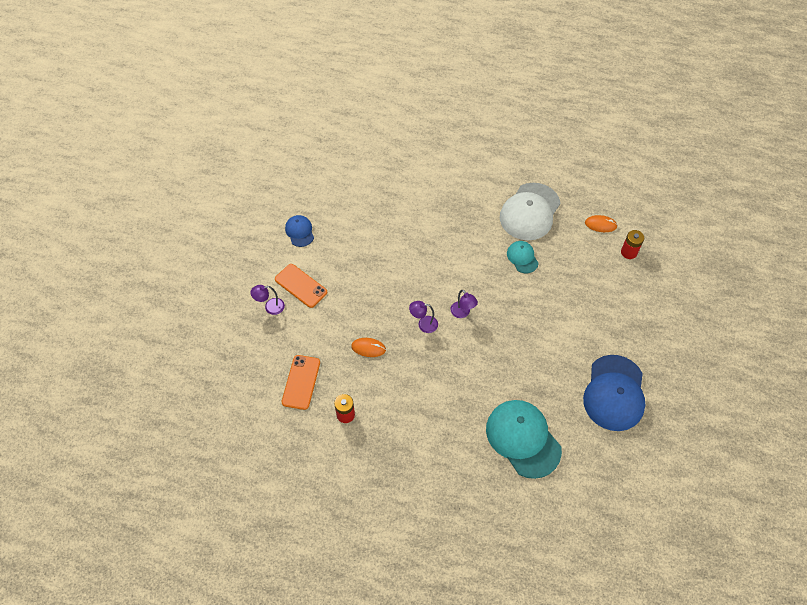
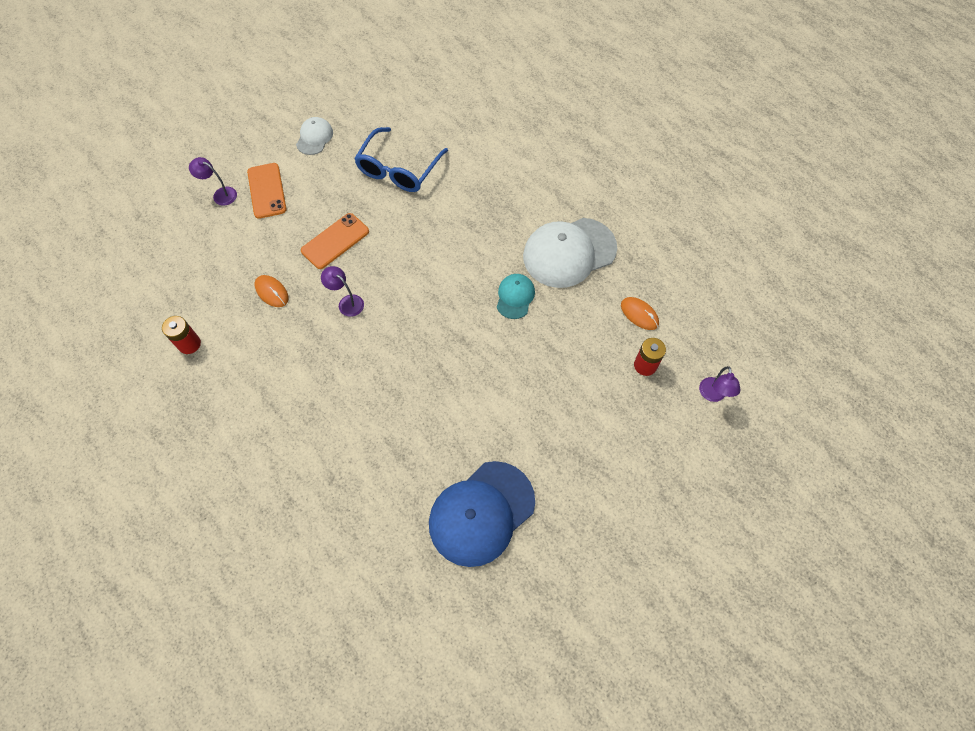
camera: 35 degrees right, 5 degrees up
orange phone [282,355,320,410] -> orange phone moved to [301,213,369,269]
blue cap [285,215,314,247] -> white cap [296,117,333,155]
purple lamp [450,290,478,318] -> purple lamp moved to [699,366,740,402]
turquoise cap [486,400,562,479] -> none
none -> blue glasses [354,127,448,192]

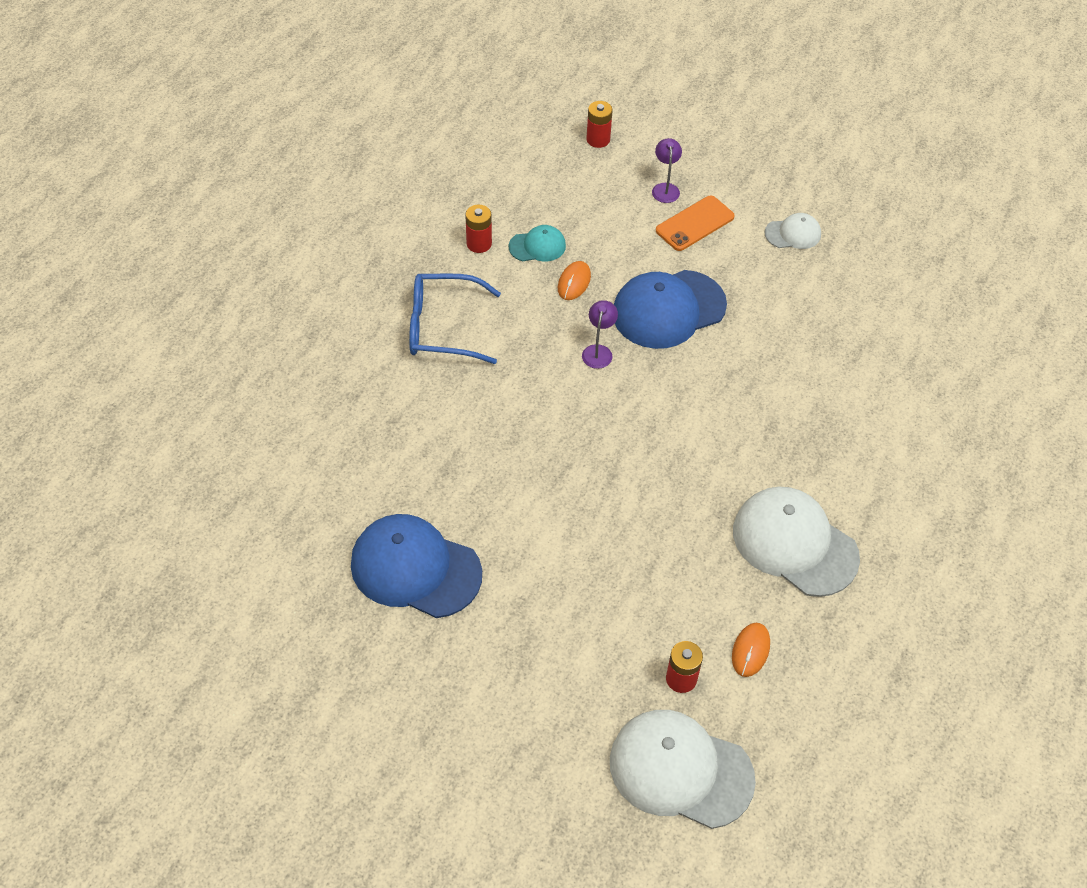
camera: 65 degrees right, 10 degrees down
orange phone [301,213,369,269] -> blue cap [614,270,727,349]
blue glasses [354,127,448,192] -> blue glasses moved to [409,274,501,364]
turquoise cap [497,274,535,319] -> turquoise cap moved to [509,225,566,262]
purple lamp [699,366,740,402] -> white cap [610,710,756,829]
none -> red battery [586,101,613,148]

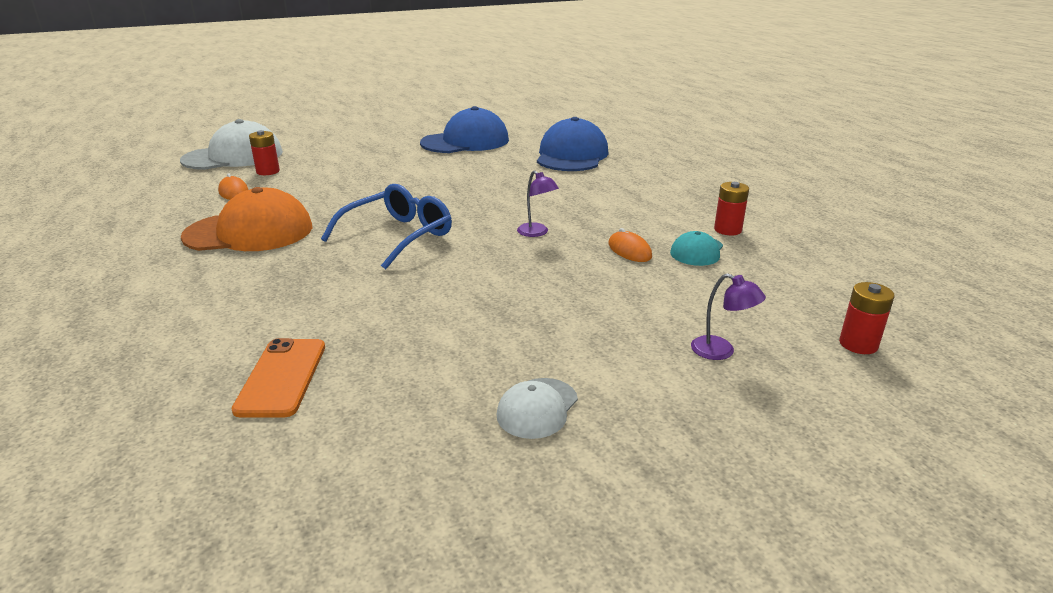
camera: 130 degrees right, 25 degrees down
blue glasses [409,274,501,364] -> blue glasses moved to [321,184,452,270]
blue cap [614,270,727,349] -> blue cap moved to [537,117,609,171]
orange phone [656,196,735,251] -> orange phone moved to [232,338,325,418]
white cap [733,486,860,597] -> orange cap [181,187,312,251]

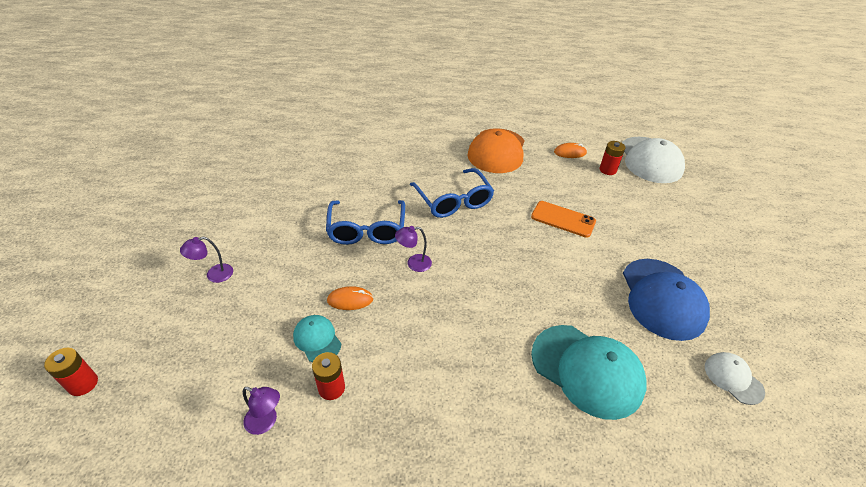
camera: 115 degrees right, 15 degrees up
orange phone [232,338,325,418] -> orange phone moved to [531,201,596,238]
white cap [497,378,578,439] -> white cap moved to [705,352,765,405]
blue cap [537,117,609,171] -> turquoise cap [531,325,647,420]
red battery [839,282,894,354] -> red battery moved to [44,348,98,396]
none -> purple lamp [243,387,280,435]
none -> blue glasses [326,200,405,245]

